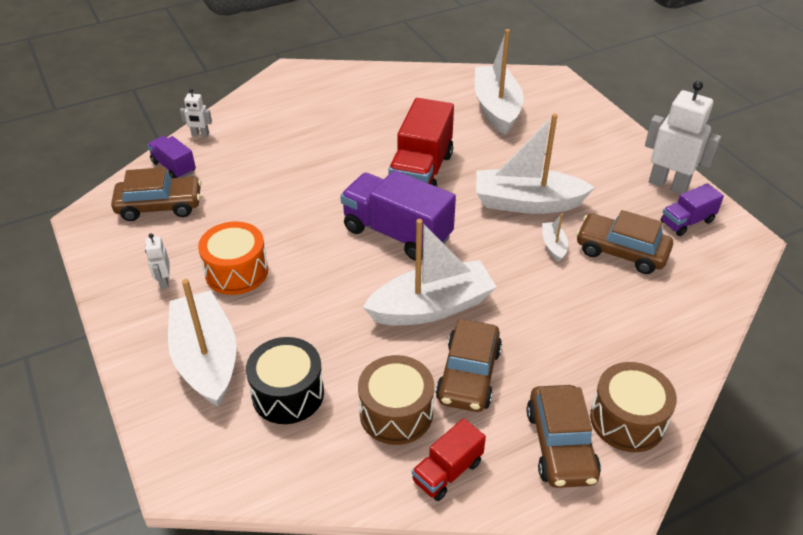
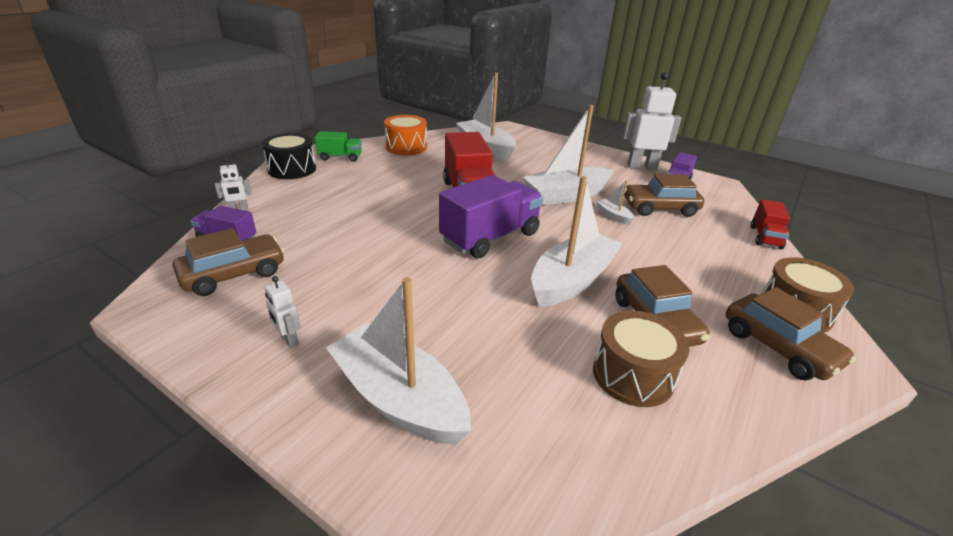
camera: 30 degrees left, 10 degrees down
orange drum [198,221,268,295] -> orange drum moved to [384,115,427,155]
black drum [246,337,324,424] -> black drum moved to [262,133,316,179]
purple truck [340,170,456,261] -> purple truck turned 135 degrees clockwise [439,175,543,259]
red truck [412,418,486,501] -> red truck moved to [751,199,790,249]
none -> green truck [315,131,362,162]

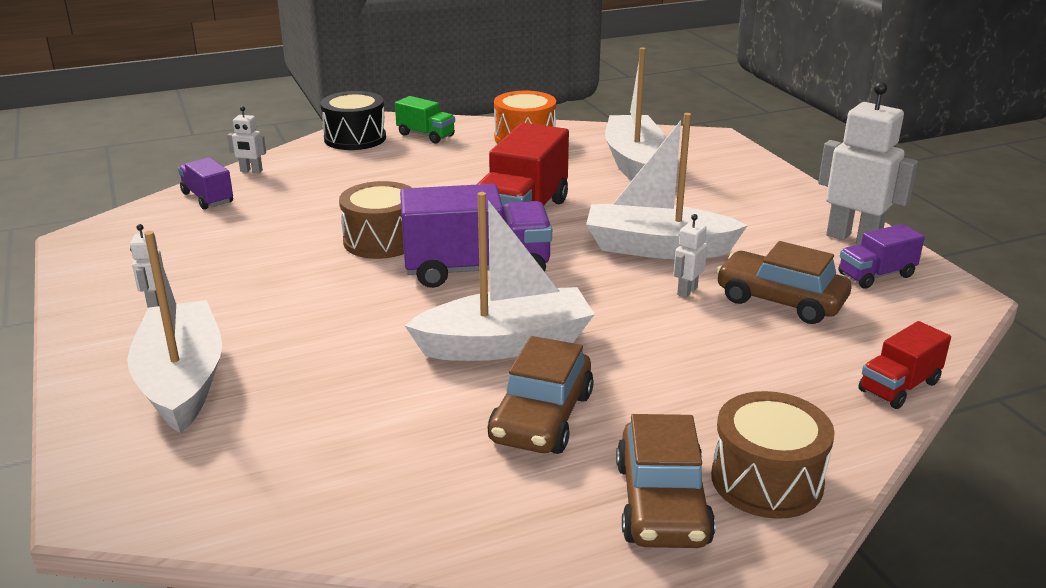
camera: 35 degrees right, 5 degrees down
brown car [173,228,285,296] -> none
brown drum [593,311,689,407] -> brown drum moved to [339,181,412,259]
white boat [596,181,634,225] -> white robot [674,214,707,298]

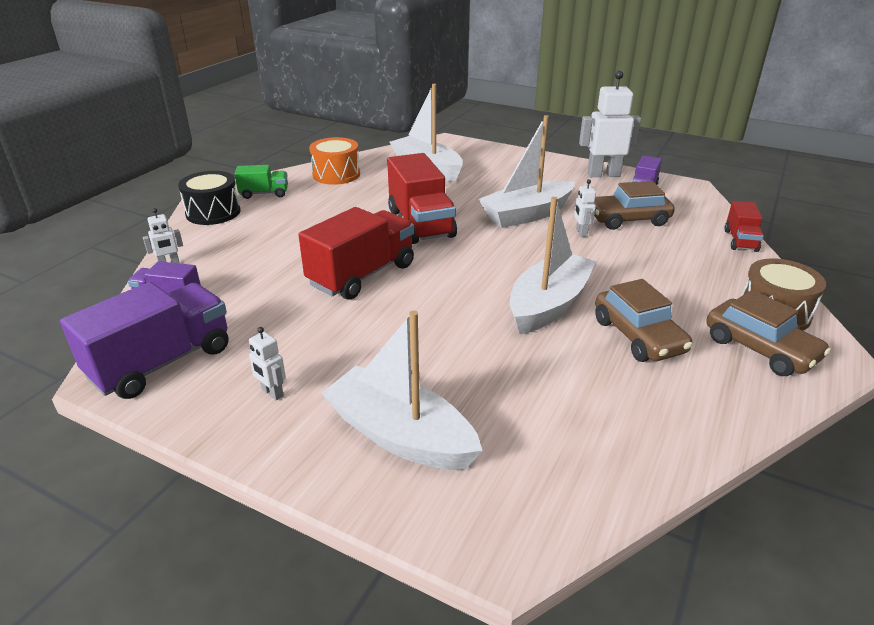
camera: 40 degrees left, 5 degrees up
brown drum [339,181,412,259] -> red truck [299,207,414,300]
purple truck [400,184,552,288] -> purple truck moved to [60,282,229,399]

